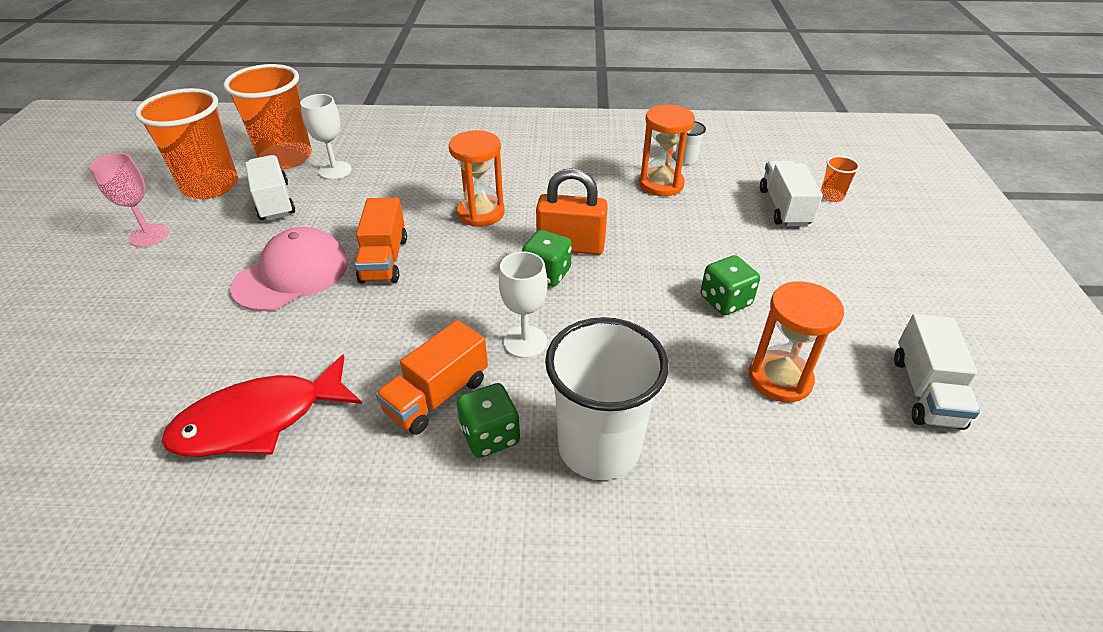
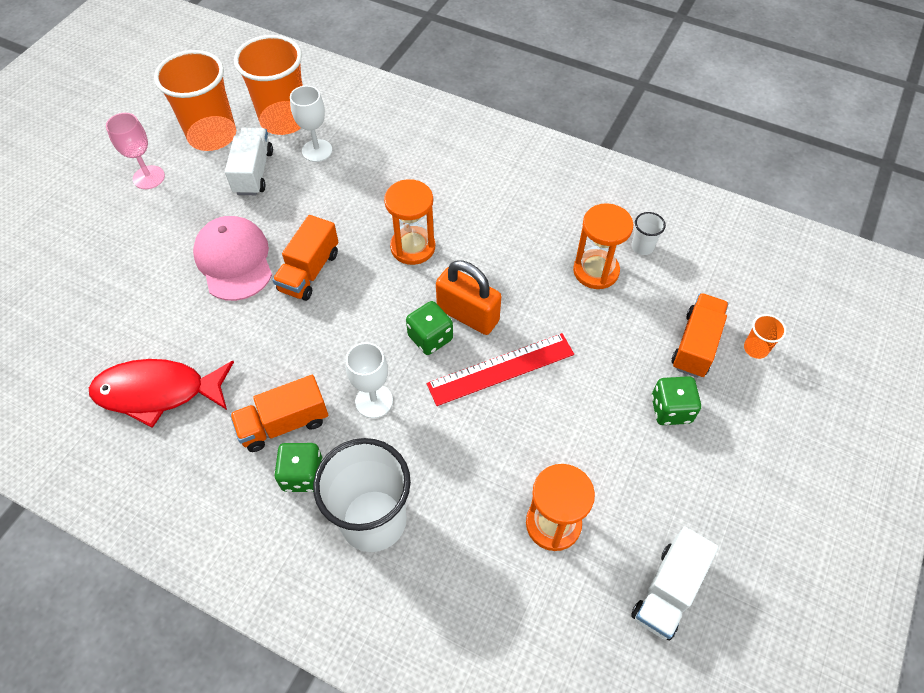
camera: 25 degrees right, 15 degrees up
pink cap [230,227,348,311] -> pink cap turned 90 degrees counterclockwise [193,216,272,301]
green dice [700,255,760,315] -> green dice moved to [651,376,701,425]
white truck [760,161,823,227] -> orange truck [671,293,729,378]
none -> red ruler [427,333,574,406]

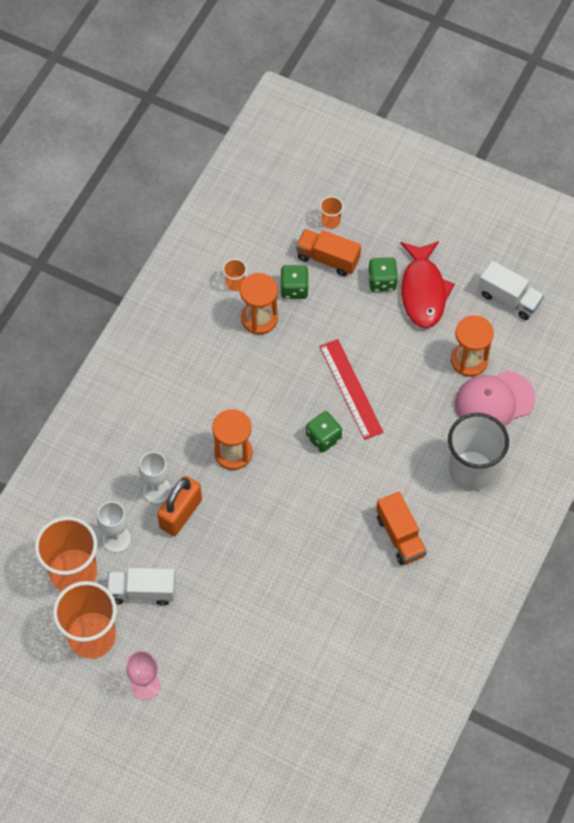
camera: 90 degrees left, 5 degrees up
red fish [89,359,234,428] -> red fish moved to [400,241,455,328]
pink cap [193,216,272,301] -> pink cap moved to [455,371,535,427]
orange truck [272,215,338,301] -> none
green dice [274,443,323,492] -> green dice moved to [280,265,309,299]
white goblet [346,342,393,418] -> white goblet moved to [139,452,171,504]
orange padlock [436,260,501,335] -> orange padlock moved to [157,476,202,536]
white cup [631,212,666,255] -> orange cup [223,259,247,291]

